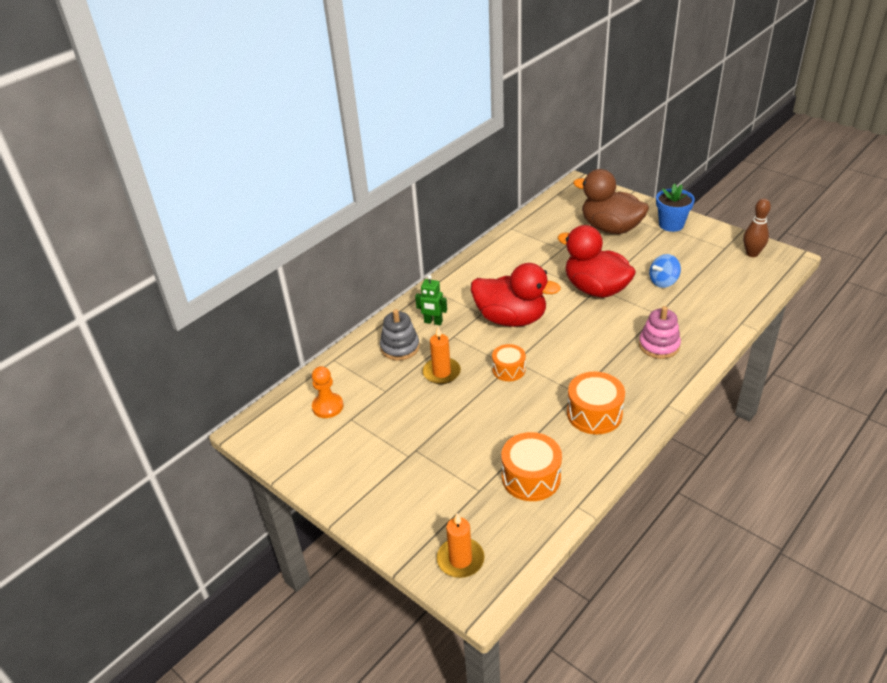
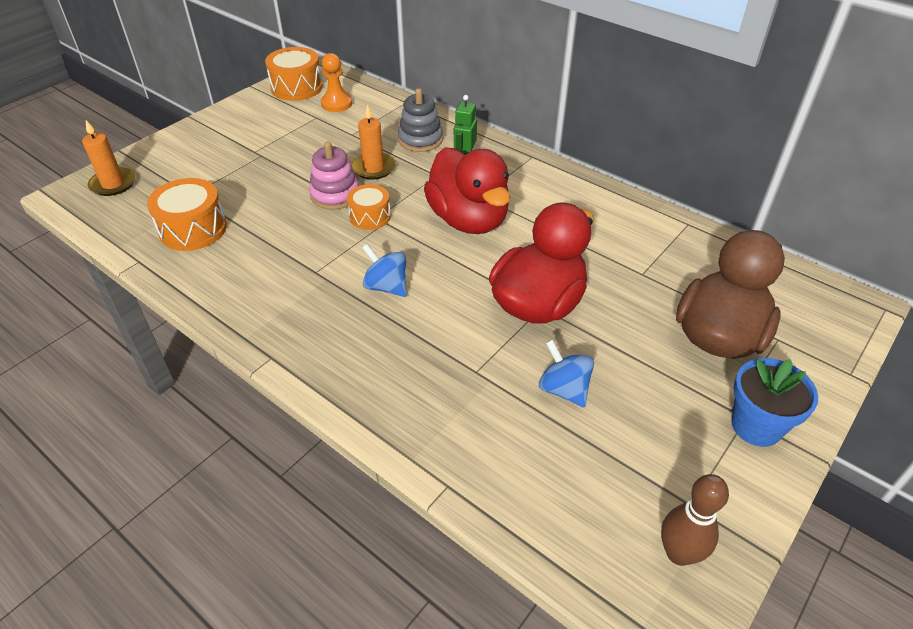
camera: 85 degrees right, 5 degrees up
red duck [471,263,561,327] -> red duck turned 45 degrees counterclockwise [424,147,511,234]
orange drum [567,372,625,435] -> orange drum moved to [265,47,323,101]
pink stacking toy [639,306,681,359] -> pink stacking toy moved to [309,142,359,210]
none -> blue spinning top [362,244,407,297]

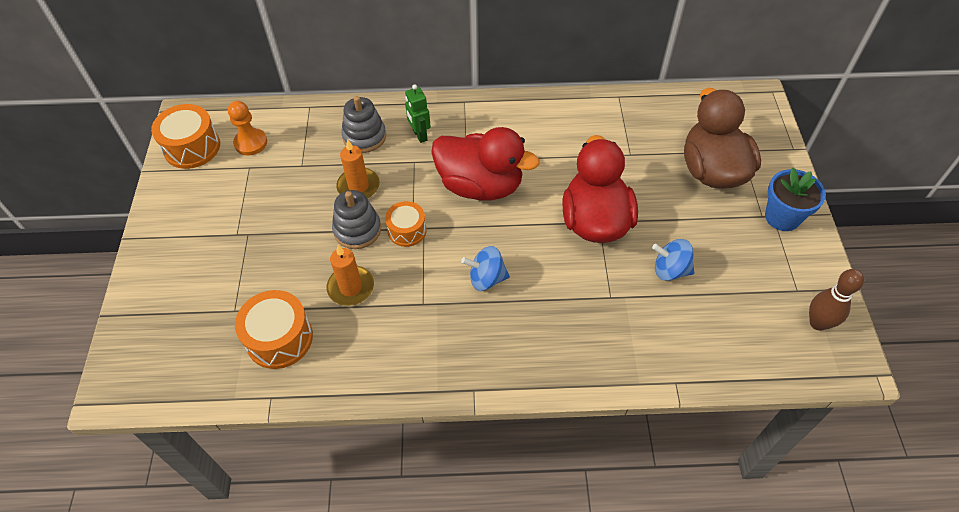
camera: 40 degrees left, 10 degrees up
orange candle [82,120,135,196] -> orange candle moved to [327,245,374,306]
pink stacking toy [309,142,359,210] -> grey stacking toy [332,190,381,249]

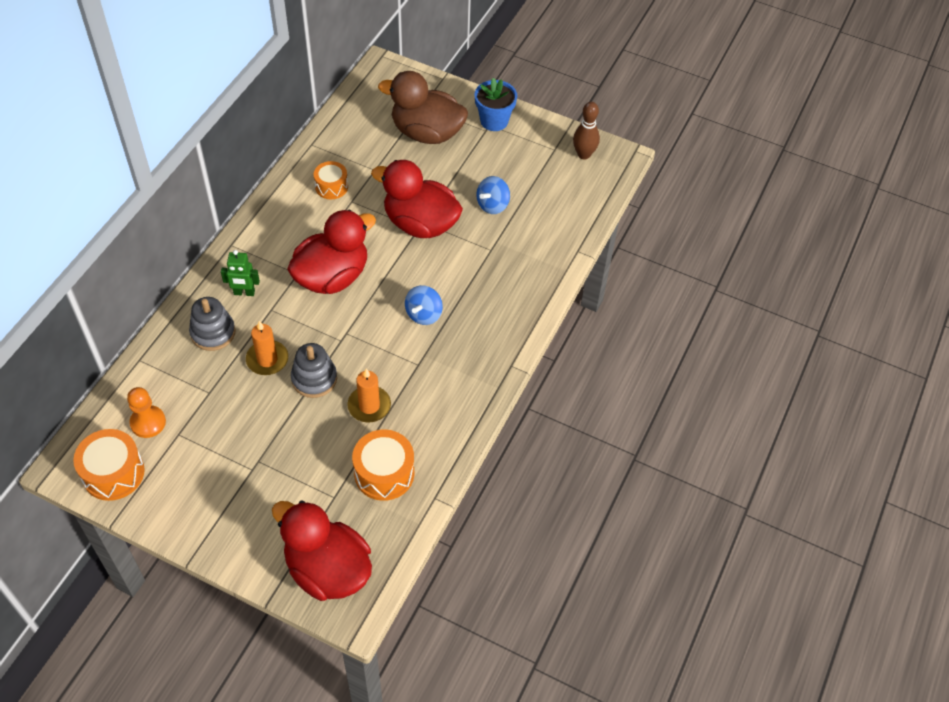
camera: 65 degrees left, 0 degrees up
orange drum [385,201,427,247] -> orange drum moved to [314,161,348,199]
none -> red duck [272,500,372,601]

